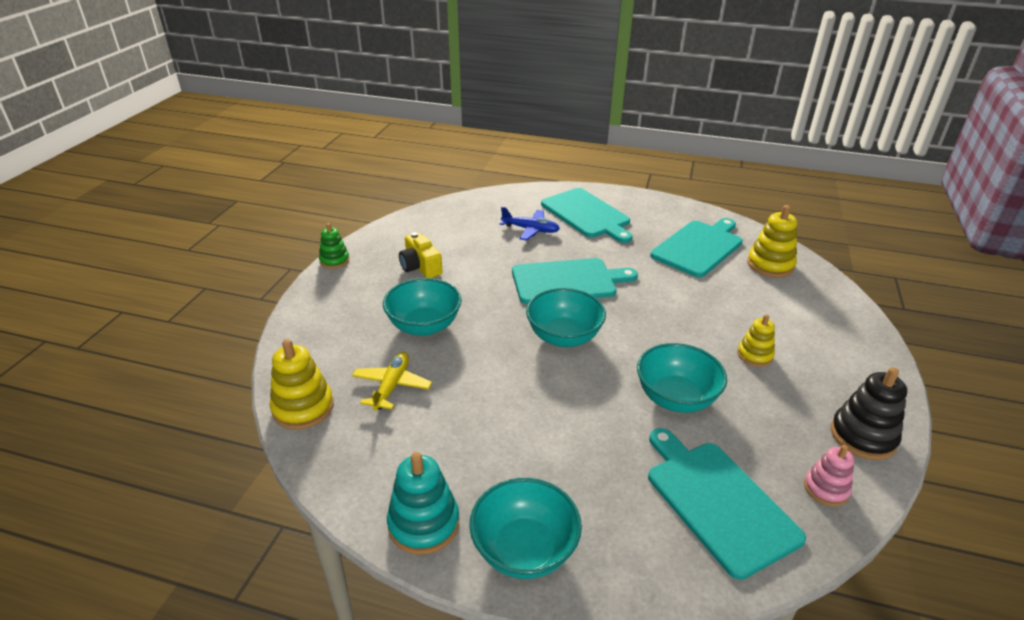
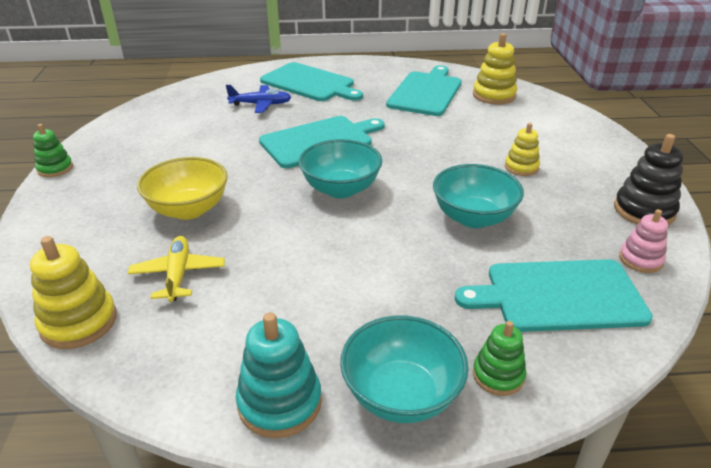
camera: 20 degrees left, 0 degrees up
turquoise bowl [383,278,462,336] -> yellow bowl [137,157,228,220]
yellow camera [399,232,442,278] -> none
turquoise cutting board [648,428,806,580] -> turquoise cutting board turned 45 degrees counterclockwise [455,259,653,332]
none -> green stacking toy [473,321,526,396]

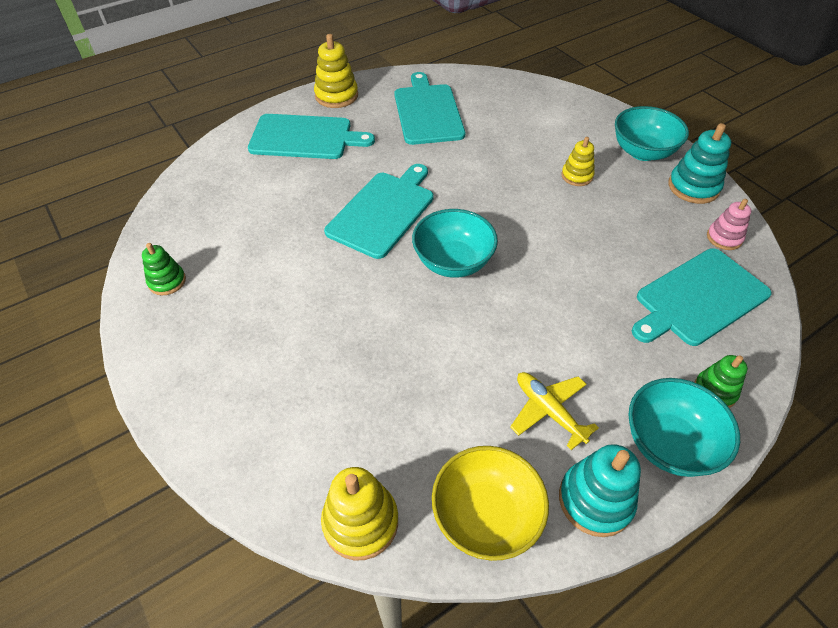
camera: 30 degrees left, 15 degrees up
green stacking toy [33,124,73,177] -> green stacking toy moved to [142,243,186,295]
yellow plane [128,236,225,302] -> yellow plane moved to [510,372,599,450]
yellow bowl [137,157,228,220] -> yellow bowl moved to [432,446,549,561]
blue plane [226,85,291,113] -> none
turquoise bowl [433,164,524,228] -> turquoise bowl moved to [615,106,689,161]
yellow stacking toy [473,33,517,105] -> yellow stacking toy moved to [314,34,358,108]
black stacking toy [614,134,684,225] -> turquoise stacking toy [668,123,731,204]

